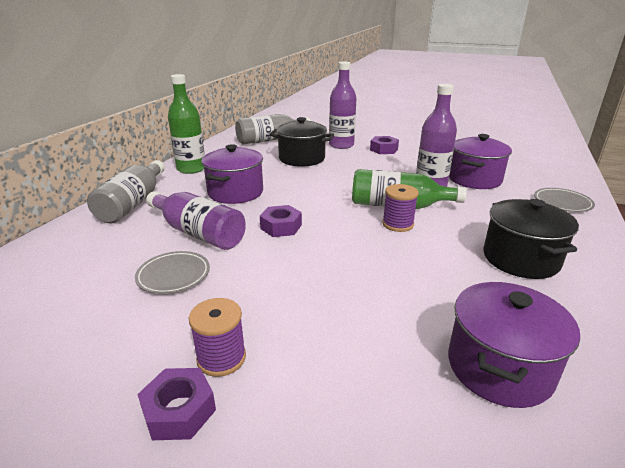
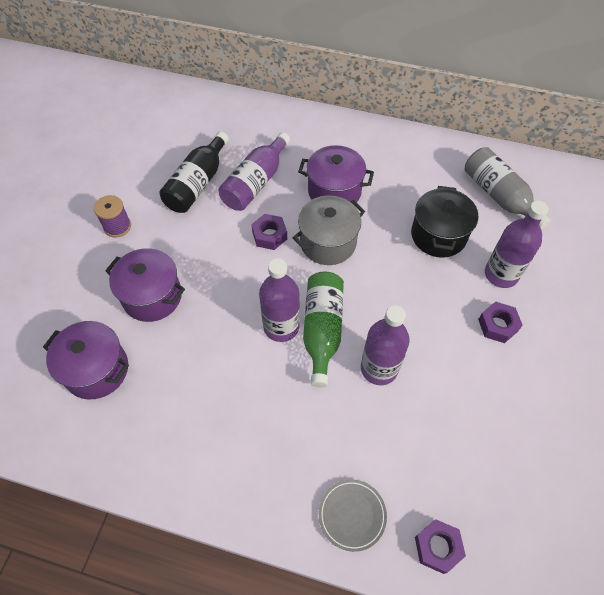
camera: 85 degrees right, 30 degrees up
grey bottle [87,160,165,223] -> none
grey plate [135,251,210,294] -> black bottle [160,131,229,213]
purple nut [137,368,216,440] -> purple nut moved to [415,519,466,574]
green bottle [168,74,205,174] -> none
purple spool [382,184,418,232] -> purple bottle [259,258,300,342]
purple pot [449,134,512,189] -> purple pot moved to [105,248,185,322]
black pot [483,199,579,279] -> none
none -> grey pot [293,195,365,265]

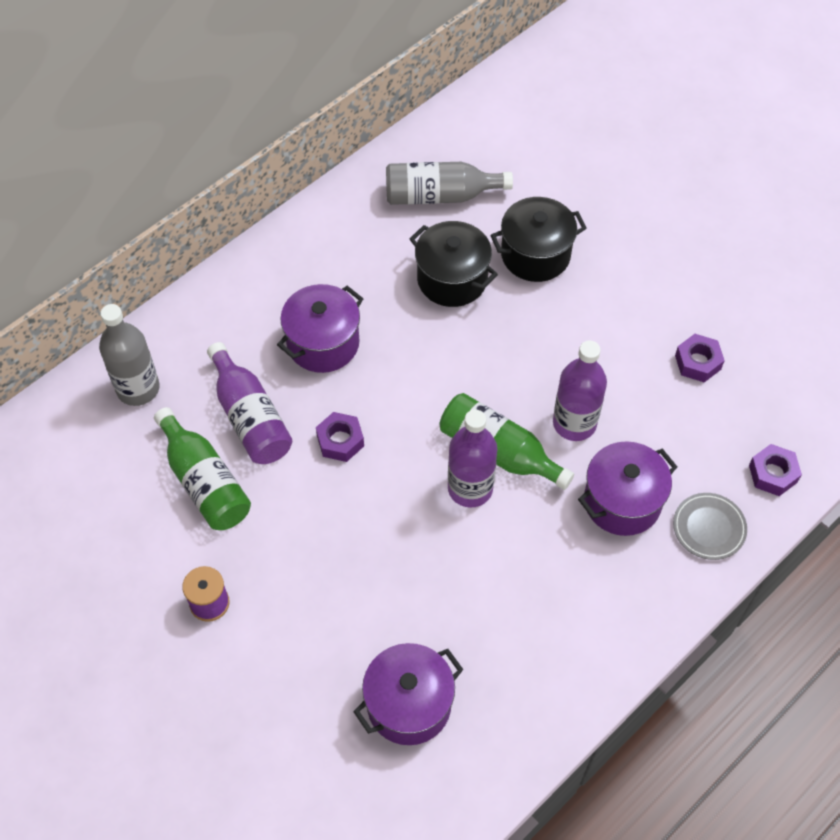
camera: 60 degrees left, 0 degrees up
purple pot [105,248,185,322] -> purple pot moved to [578,441,677,536]
black bottle [160,131,229,213] -> green bottle [154,407,251,530]
grey pot [293,195,365,265] -> none
purple nut [478,301,523,343] -> purple nut moved to [675,334,725,382]
purple bottle [485,201,548,288] -> black pot [490,197,587,282]
none -> grey bottle [99,304,160,406]

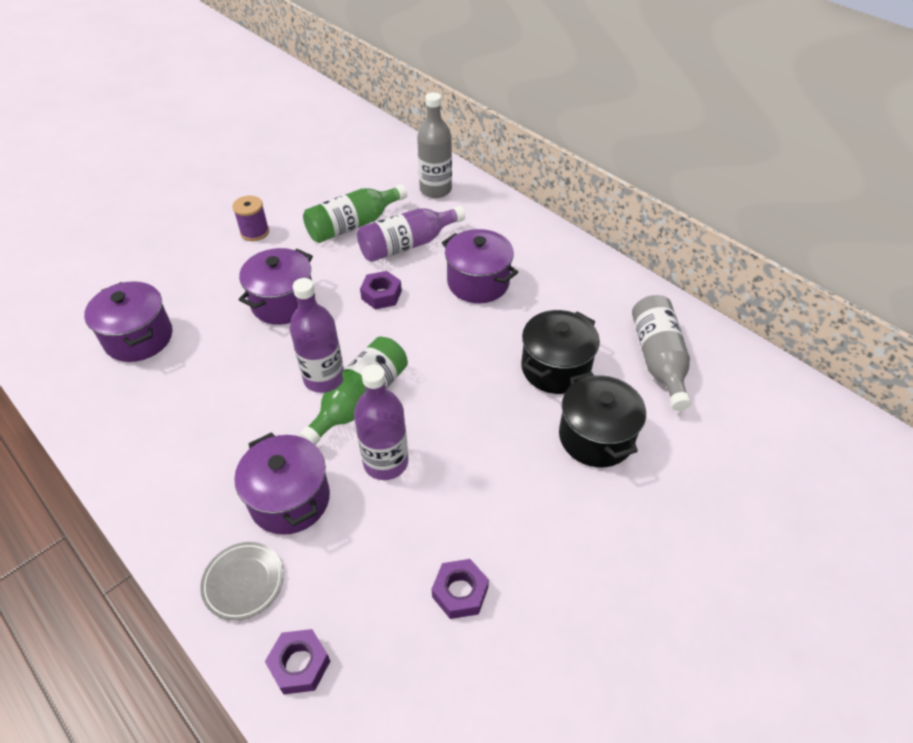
camera: 90 degrees right, 10 degrees down
none -> purple pot [239,248,315,325]

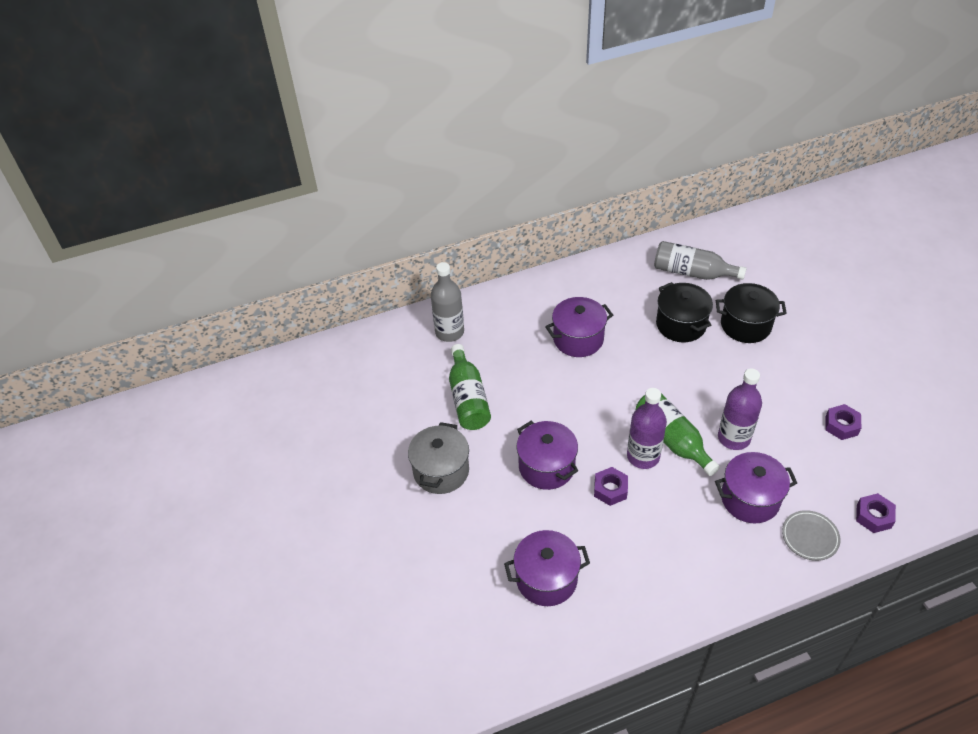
camera: 65 degrees left, 0 degrees up
purple spool [232,196,269,241] -> grey pot [408,422,469,494]
purple bottle [357,206,465,262] -> none
purple nut [360,271,402,309] -> purple nut moved to [594,467,628,506]

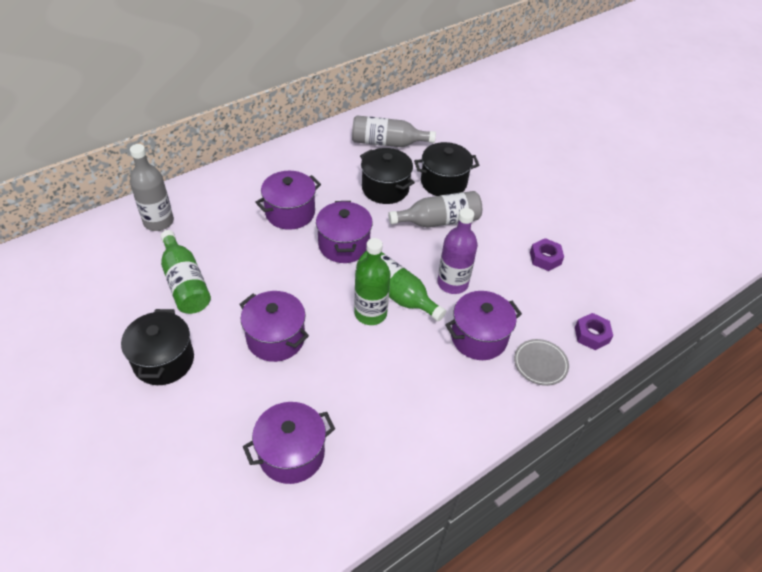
camera: 20 degrees left, 0 degrees up
grey pot [408,422,469,494] -> black pot [121,309,194,385]
purple nut [594,467,628,506] -> none
purple bottle [627,388,667,469] -> green bottle [354,238,391,325]
none -> purple pot [316,201,373,263]
none -> grey bottle [388,191,482,228]

